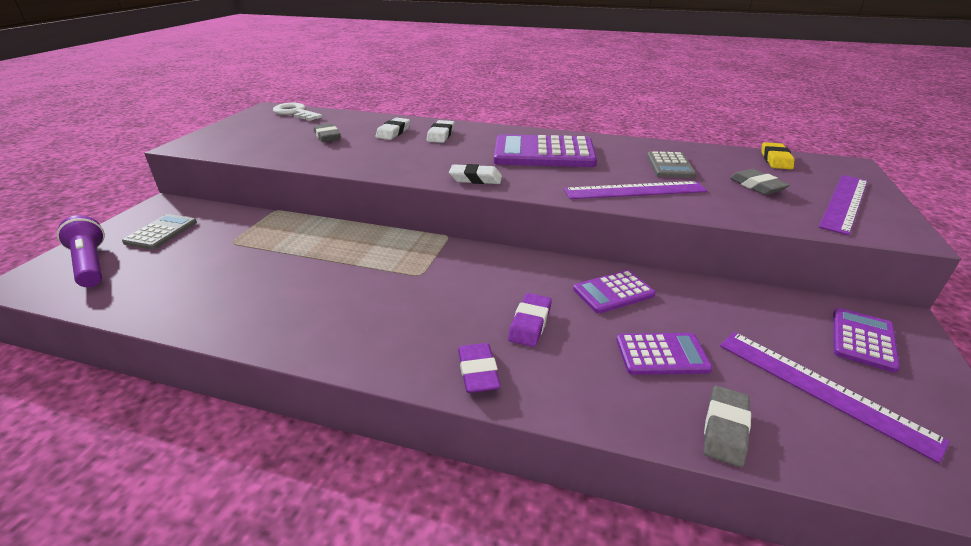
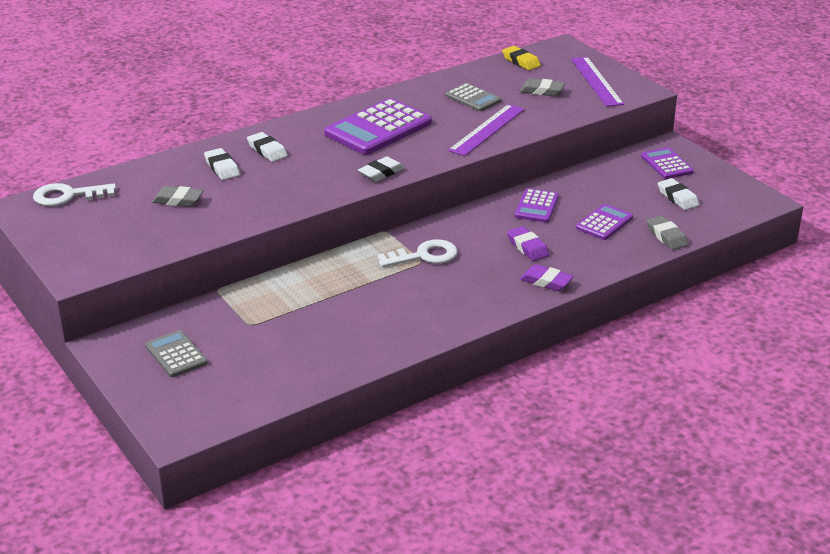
camera: 50 degrees left, 0 degrees up
purple flashlight [57,215,105,288] -> none
purple ruler [720,332,950,463] -> white eraser [658,178,699,210]
none -> white key [377,239,458,267]

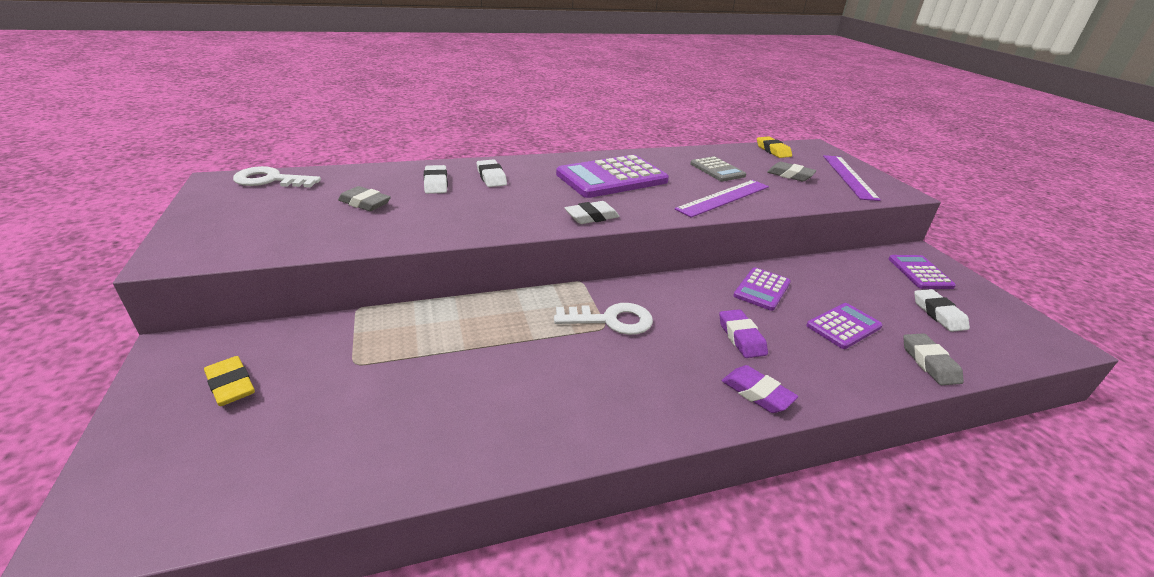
camera: 15 degrees right, 0 degrees up
grey calculator [145,330,208,377] -> yellow eraser [204,356,255,406]

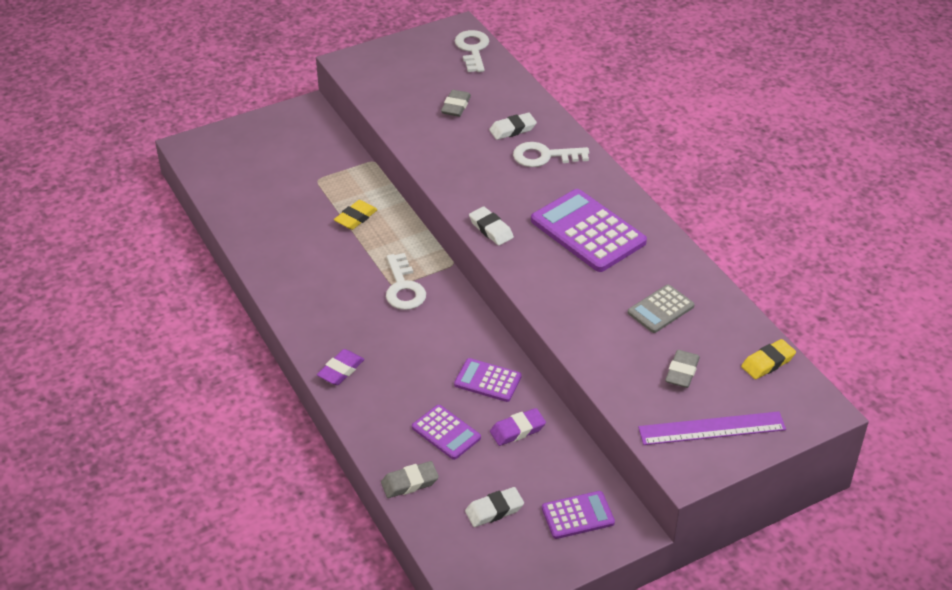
camera: 80 degrees right, 10 degrees up
yellow eraser [204,356,255,406] -> yellow eraser moved to [334,200,378,230]
white eraser [477,159,507,187] -> white key [513,142,589,167]
purple ruler [675,180,769,218] -> none
purple eraser [719,309,768,358] -> purple eraser moved to [490,408,546,446]

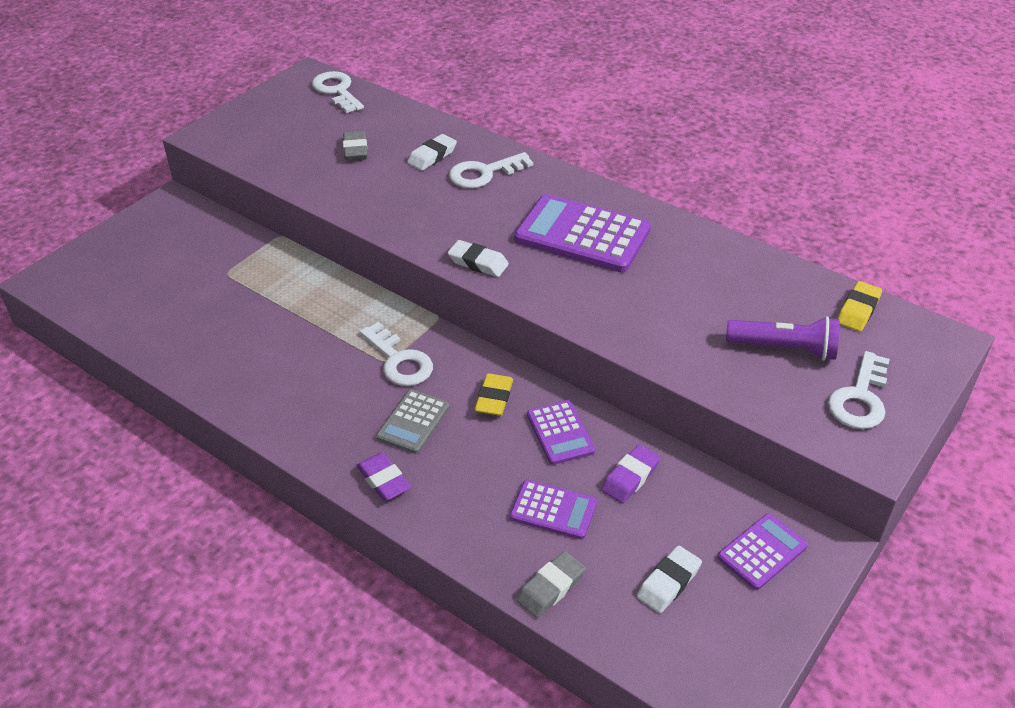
camera: 25 degrees left, 0 degrees up
purple eraser [317,349,364,385] -> purple eraser turned 45 degrees counterclockwise [356,452,411,501]
yellow eraser [334,200,378,230] -> yellow eraser moved to [475,373,513,416]
purple calculator [454,358,522,402] -> purple calculator turned 105 degrees counterclockwise [527,400,595,465]
grey calculator [628,285,695,333] -> grey calculator moved to [376,389,450,454]
purple ruler [638,411,786,445] -> white key [828,351,890,429]
grey eraser [665,350,700,388] -> purple flashlight [726,316,840,360]

